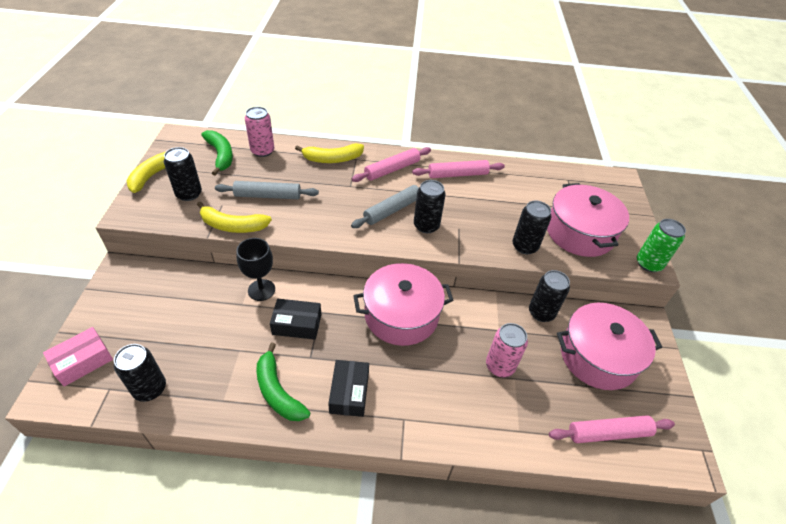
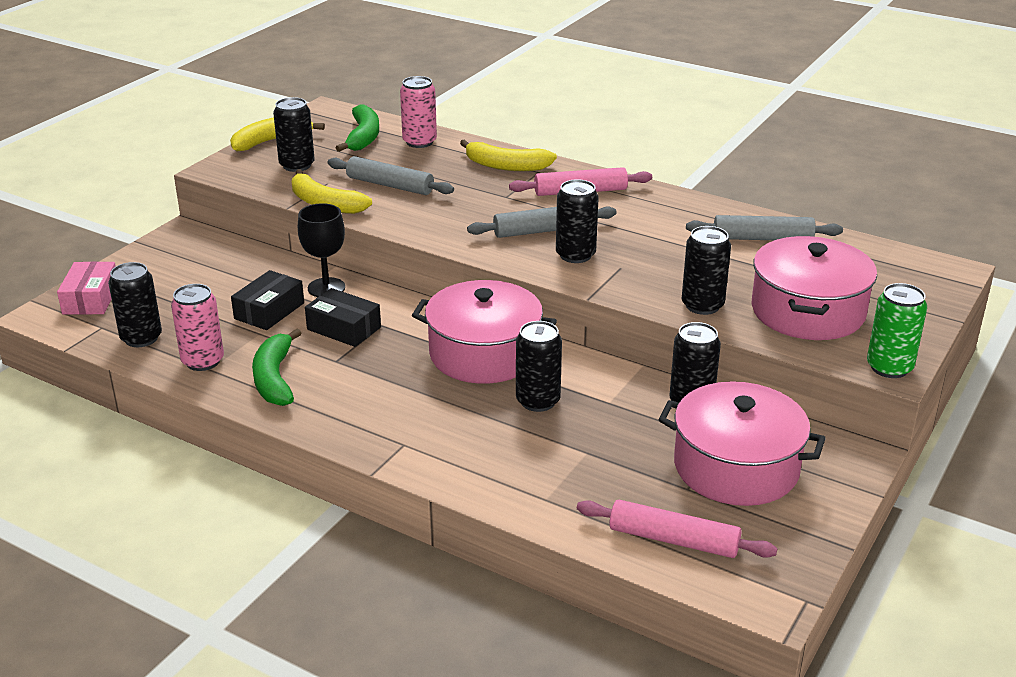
camera: 30 degrees right, 15 degrees down
pink box [43,327,113,387] -> pink box turned 75 degrees counterclockwise [57,262,116,315]
black box [328,360,369,417] -> black box moved to [231,270,304,330]
pink rolling pin [412,160,505,178] -> none
pink can [486,323,528,377] -> pink can moved to [171,284,224,371]
none -> black can [516,321,562,412]
none -> grey rolling pin [686,215,843,240]

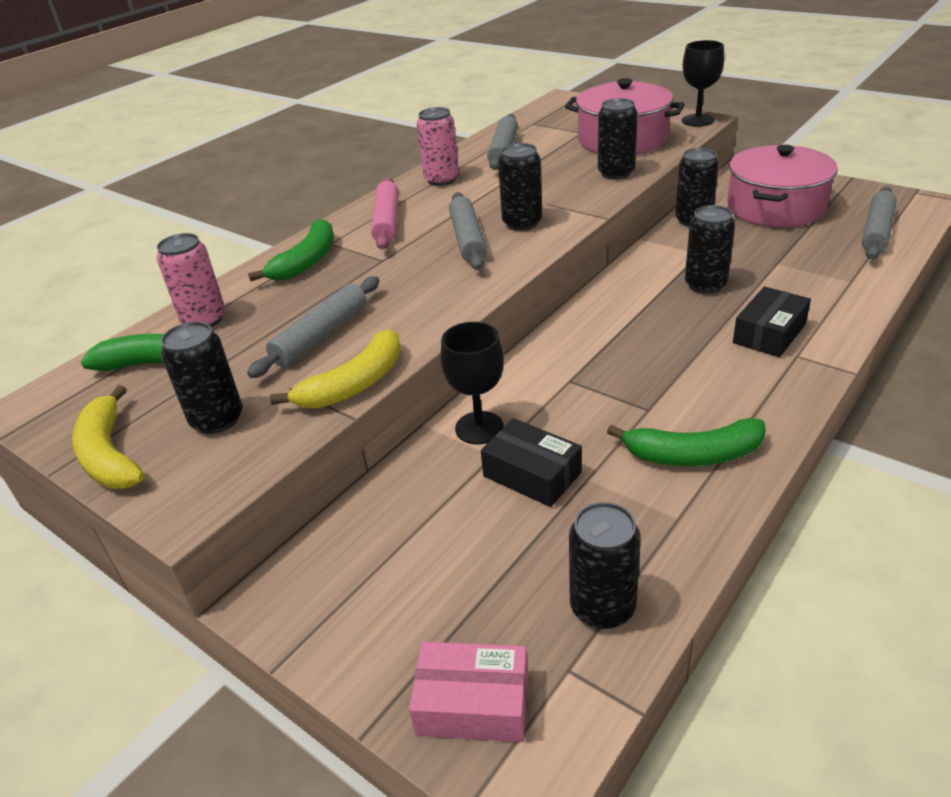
camera: 80 degrees left, 5 degrees up
pink can [171,284,224,371] -> pink can moved to [417,107,459,186]
black box [305,288,381,347] -> black box moved to [733,286,811,357]
pink pot [412,280,557,384] -> none
yellow banana [460,139,557,171] -> green banana [248,219,334,281]
pink rolling pin [577,500,777,558] -> grey rolling pin [862,187,897,259]
green can [867,283,927,378] -> black goblet [682,40,724,127]

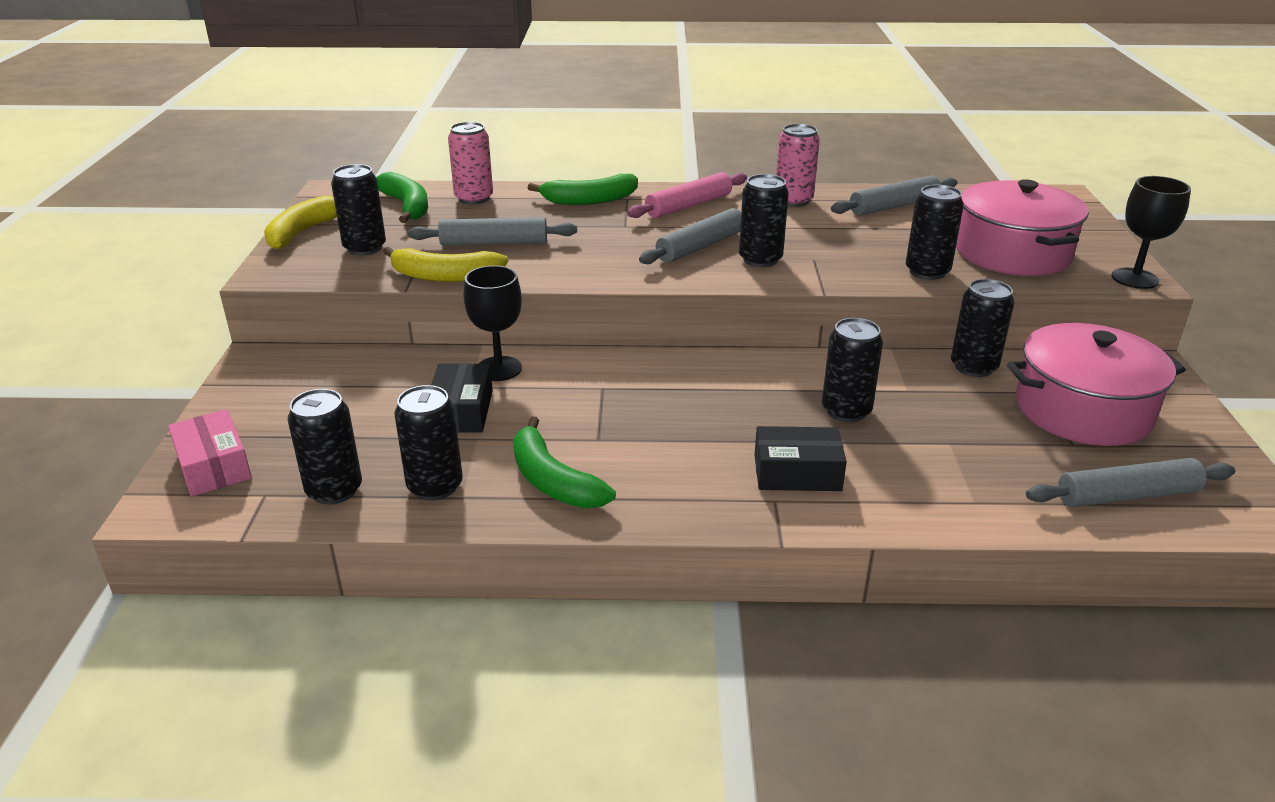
camera: 50 degrees right, 5 degrees down
none -> black can [394,385,463,500]

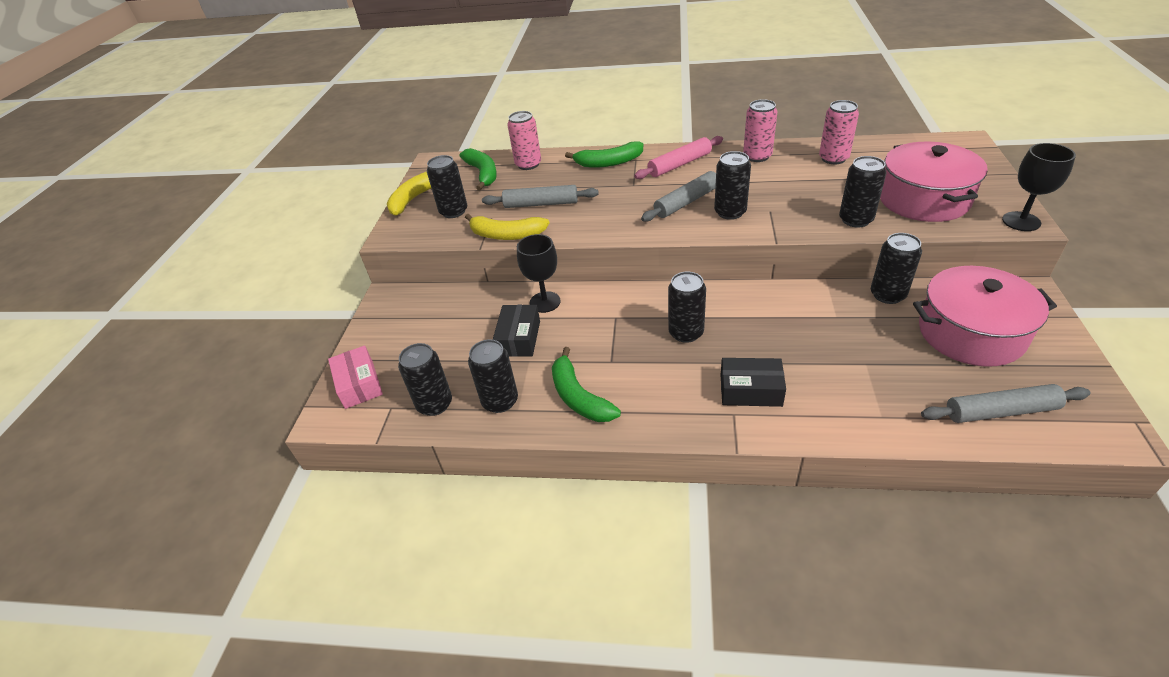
camera: 10 degrees right, 10 degrees up
black can [822,318,883,422] -> black can moved to [668,272,706,343]
grey rolling pin [831,175,957,216] -> pink can [819,100,859,164]

